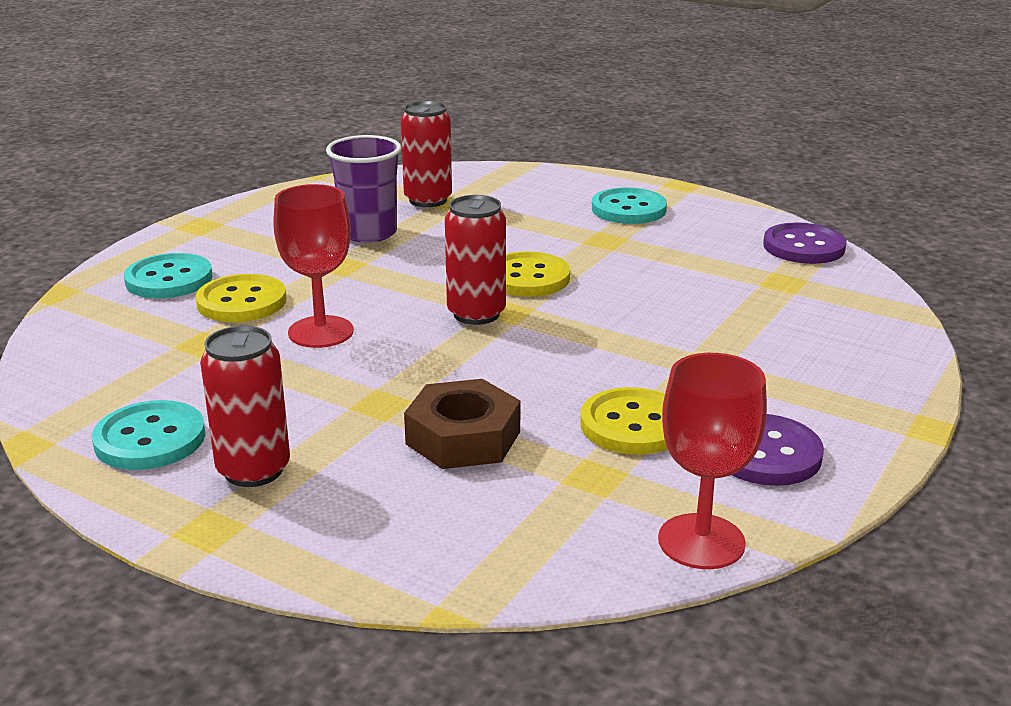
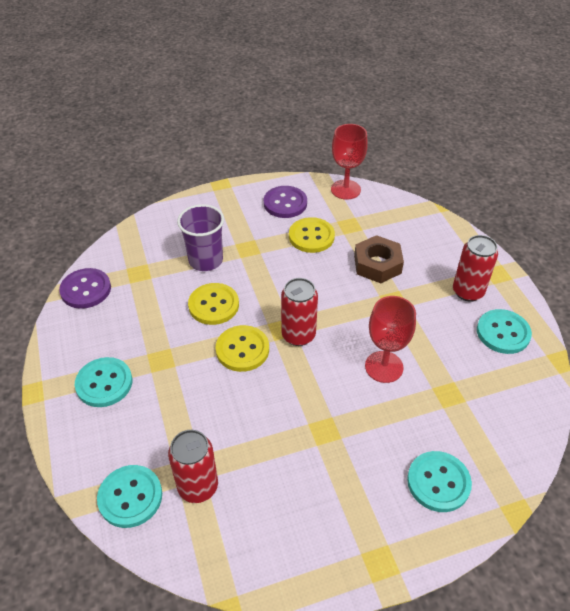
camera: 140 degrees left, 20 degrees up
yellow button [196,274,287,322] -> yellow button moved to [188,283,239,325]
purple cup [326,135,401,243] -> purple cup moved to [177,204,224,271]
none -> turquoise button [97,465,162,528]

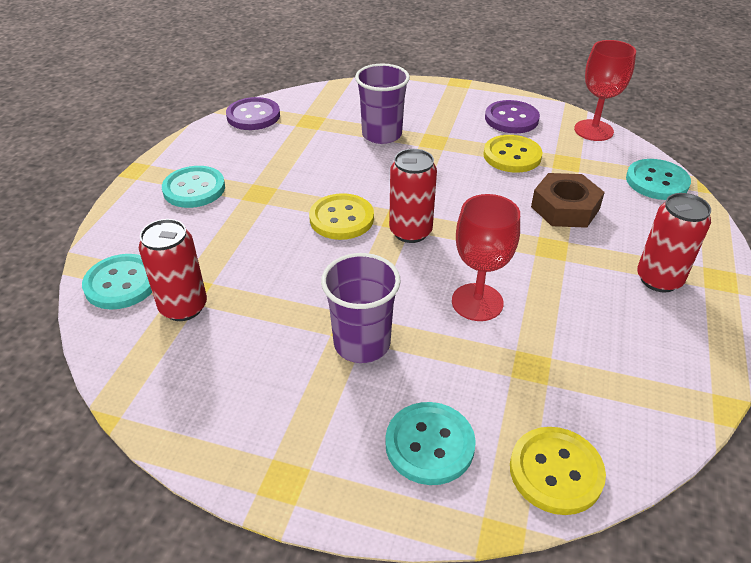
camera: 35 degrees right, 5 degrees down
yellow button [188,283,239,325] -> yellow button moved to [510,427,606,515]
turquoise button [477,309,532,354] -> turquoise button moved to [626,159,691,200]
none -> purple cup [321,253,401,363]

